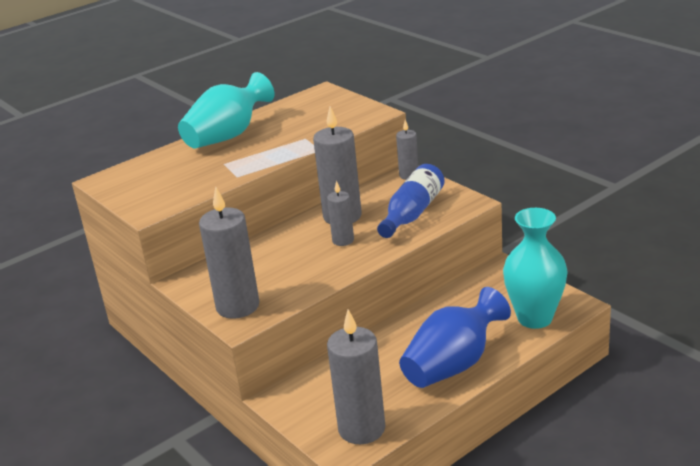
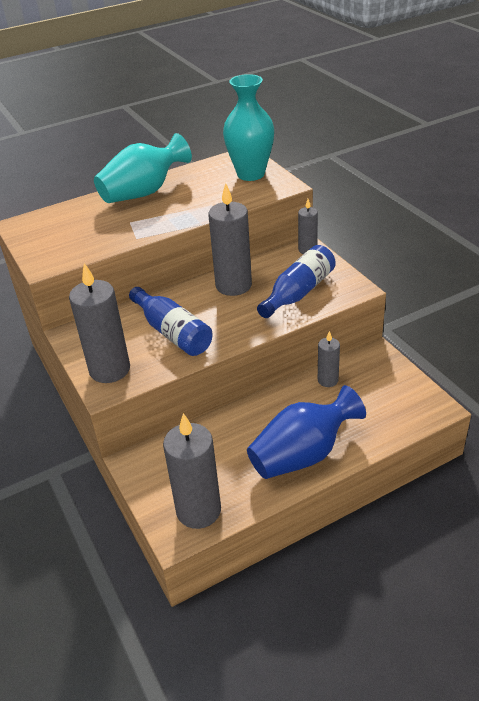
camera: 10 degrees right, 10 degrees up
grey candle [327,181,354,246] -> grey candle moved to [318,331,340,387]
turquoise vase [503,208,568,329] -> turquoise vase moved to [223,74,274,181]
none -> blue bottle [129,287,213,356]

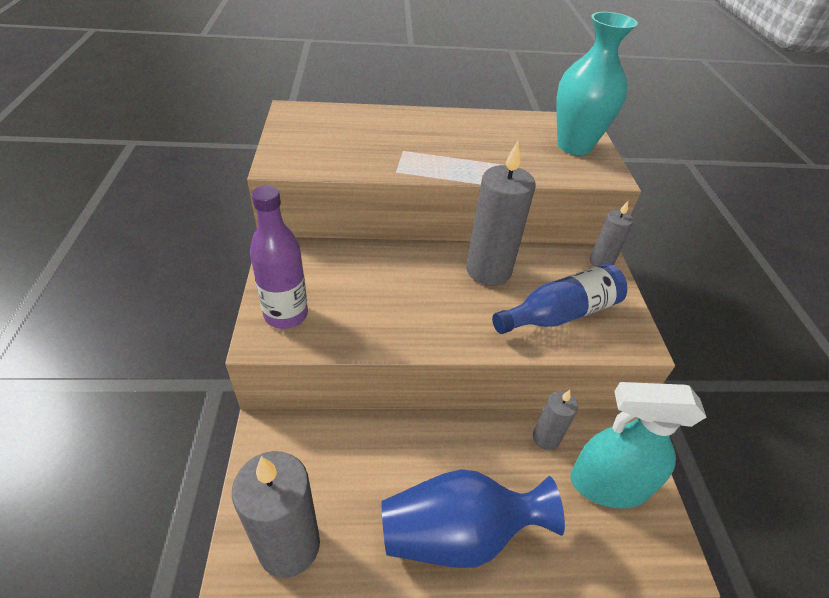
camera: 20 degrees right, 5 degrees up
grey candle [69,263,130,383] -> purple bottle [250,185,308,329]
turquoise vase [94,133,192,203] -> none
blue bottle [129,287,213,356] -> none
none -> turquoise spray bottle [570,382,706,509]

